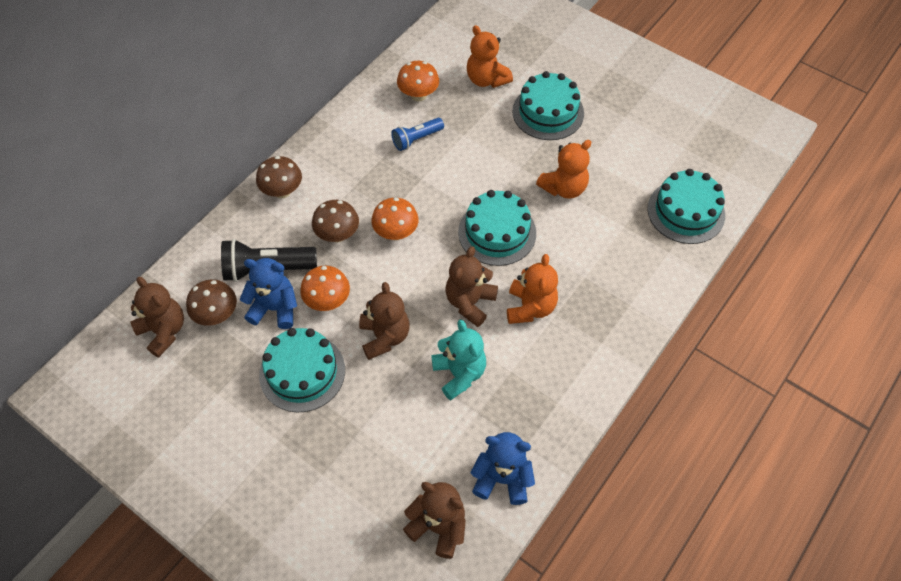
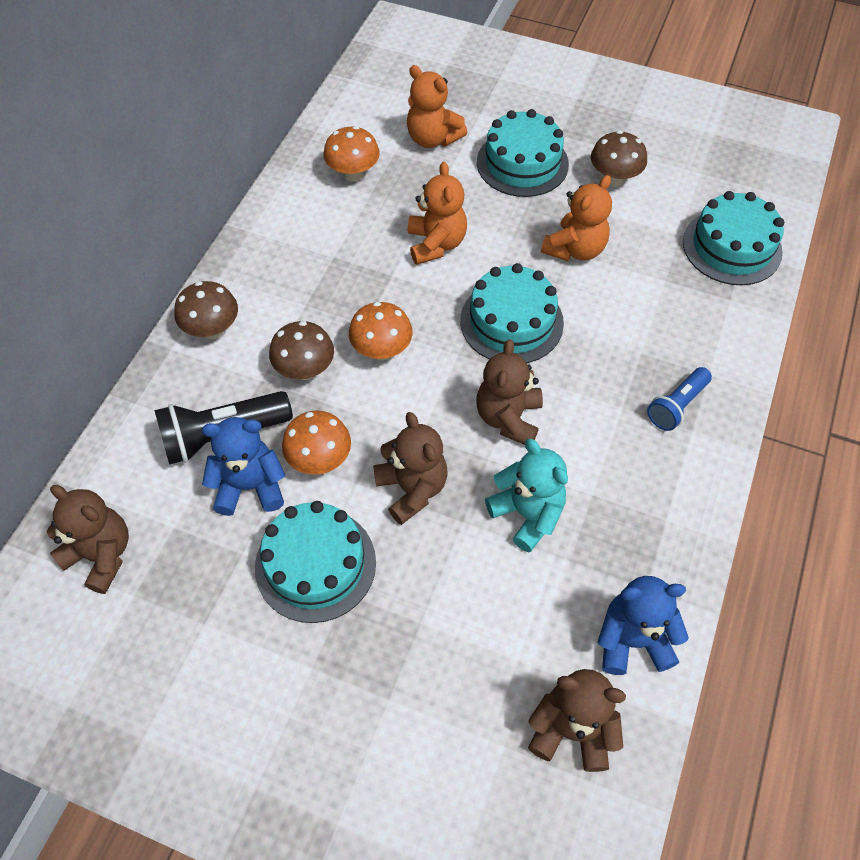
camera: 15 degrees left, 0 degrees up
brown mushroom [186,279,237,326] -> brown mushroom moved to [591,130,647,187]
blue flashlight [391,118,444,151] -> blue flashlight moved to [647,367,712,431]
orange teddy bear [507,254,558,324] -> orange teddy bear moved to [408,162,467,265]

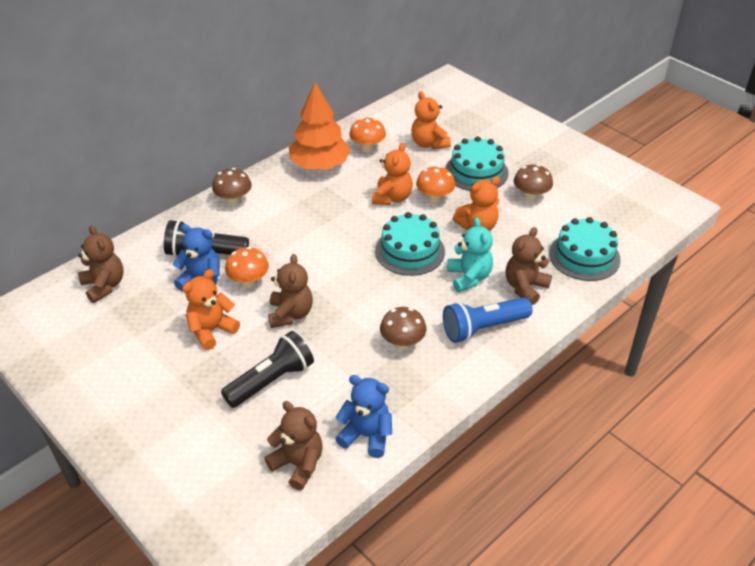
camera: 25 degrees right, 15 degrees down
turquoise cake [255,501,376,623] -> orange teddy bear [182,269,240,350]
brown mushroom [269,321,334,380] -> brown mushroom moved to [380,307,427,350]
orange mushroom [349,302,413,360] -> orange mushroom moved to [416,166,455,204]
brown teddy bear [476,339,543,445] -> brown teddy bear moved to [506,227,552,305]
turquoise teddy bear [485,439,568,552] -> turquoise teddy bear moved to [447,217,493,292]
blue flashlight [647,367,712,431] -> blue flashlight [443,297,532,343], size x1.61
none -> black flashlight [221,331,314,408]
none -> orange tree [289,82,350,170]

